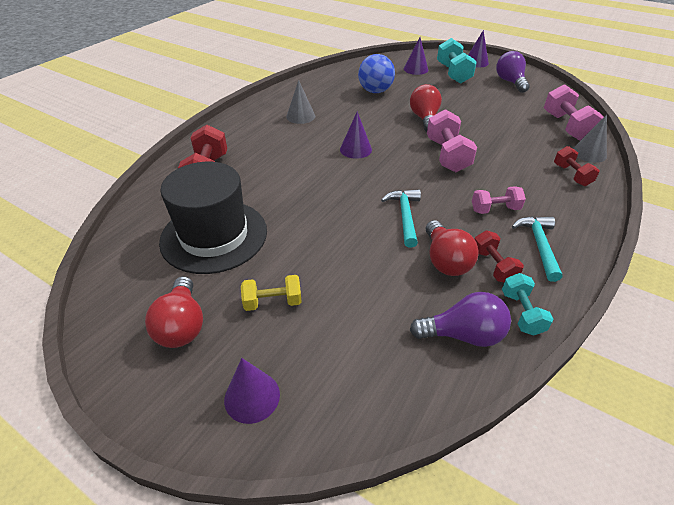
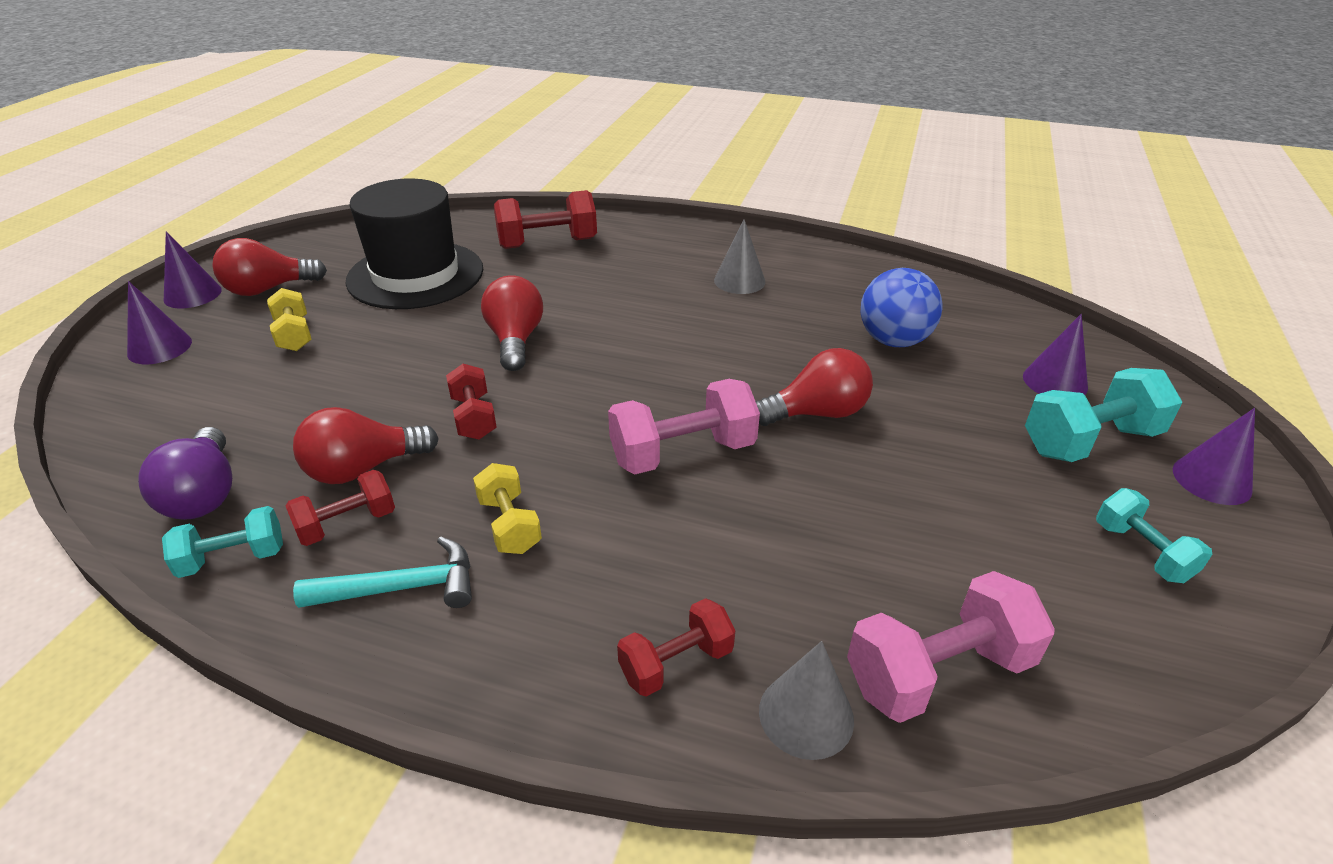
camera: 75 degrees right, 5 degrees down
purple cone [340,111,372,159] -> purple cone moved to [164,231,222,308]
turquoise hammer [381,189,421,248] -> red dumbbell [446,364,497,440]
pink dumbbell [472,186,526,214] -> yellow dumbbell [473,463,542,554]
purple light bulb [496,51,530,93] -> turquoise dumbbell [1096,488,1212,583]
none -> red light bulb [481,275,543,371]

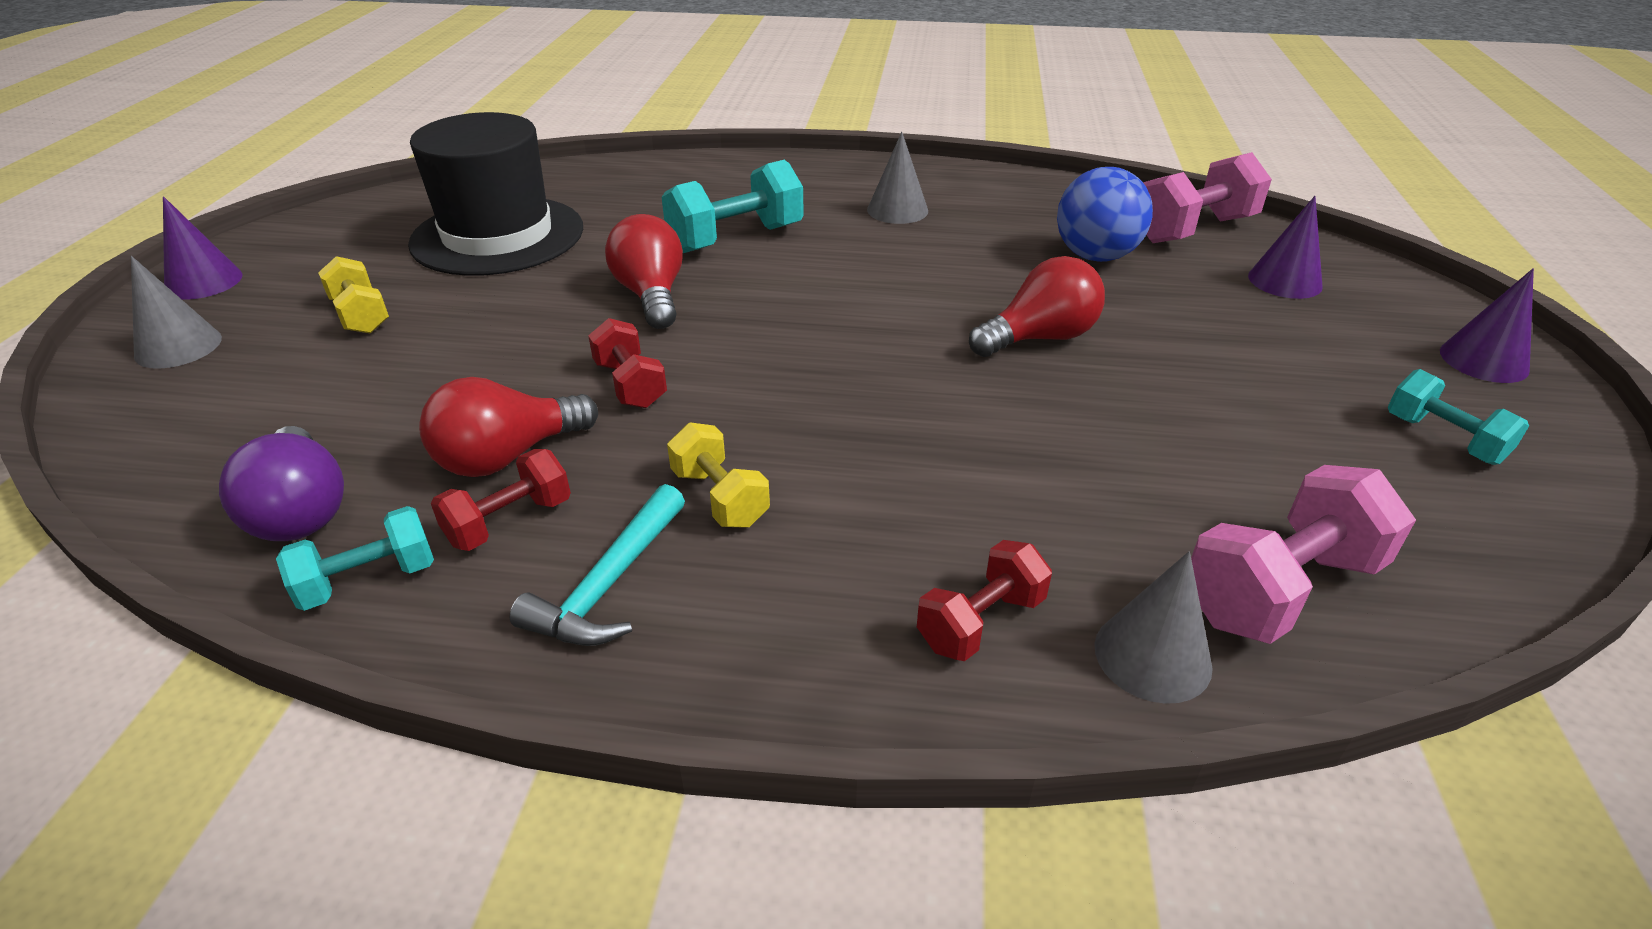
camera: 10 degrees left, 0 degrees up
purple cone [127,281,192,364] -> grey cone [131,256,222,369]
red light bulb [212,238,327,296] -> none
turquoise hammer [293,536,472,608] -> turquoise hammer turned 135 degrees clockwise [510,484,685,646]
red dumbbell [494,190,597,249] -> none
pink dumbbell [608,379,760,474] -> pink dumbbell moved to [1143,152,1272,243]
turquoise dumbbell [1025,368,1182,462] -> turquoise dumbbell moved to [662,160,804,253]

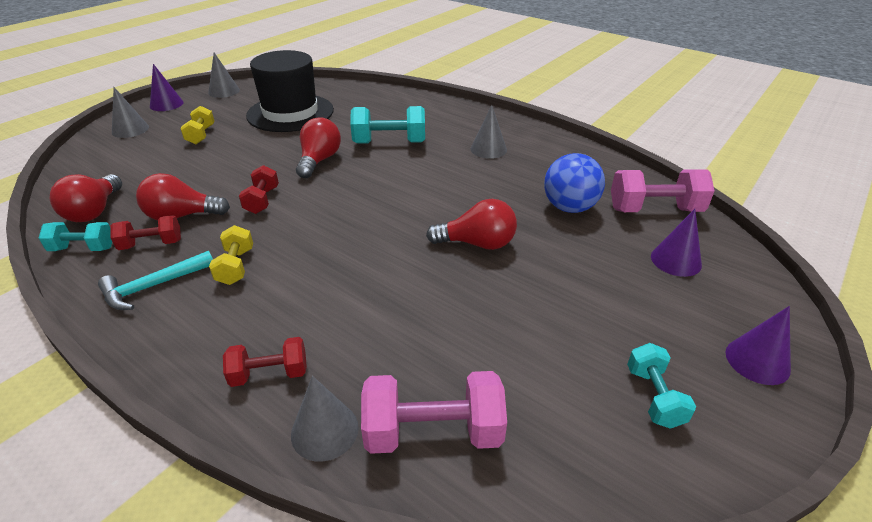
camera: 30 degrees right, 0 degrees up
purple light bulb [219,426,344,541] -> red light bulb [50,174,122,222]
none -> grey cone [208,53,240,98]

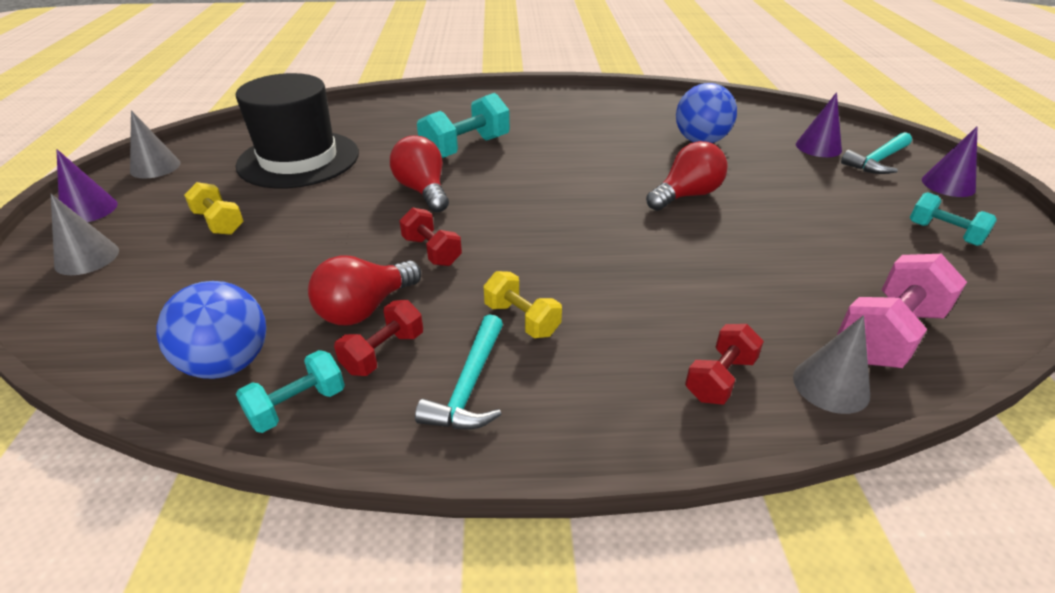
camera: 40 degrees left, 0 degrees up
red light bulb [50,174,122,222] -> blue ball [156,281,266,379]
grey cone [470,105,507,159] -> none
pink dumbbell [611,170,715,212] -> none
none -> turquoise hammer [841,132,912,174]

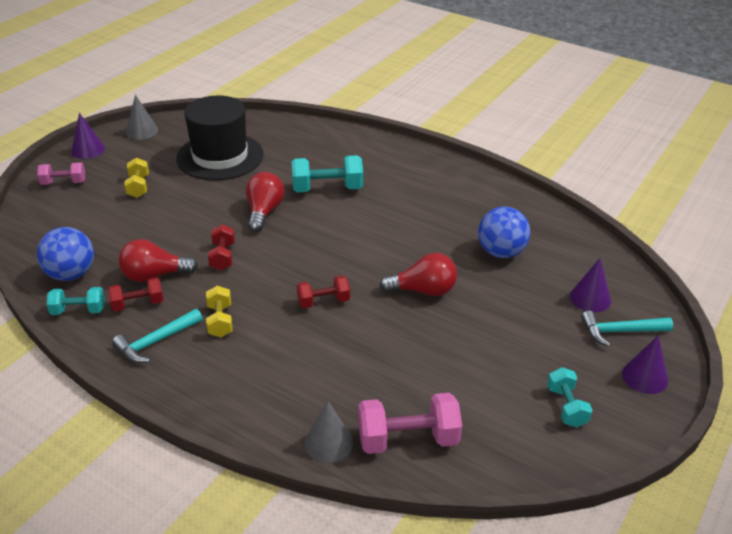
camera: 35 degrees right, 0 degrees up
grey cone [51,194,119,275] -> pink dumbbell [37,162,85,185]
red dumbbell [685,324,764,405] -> red dumbbell moved to [297,276,350,308]

